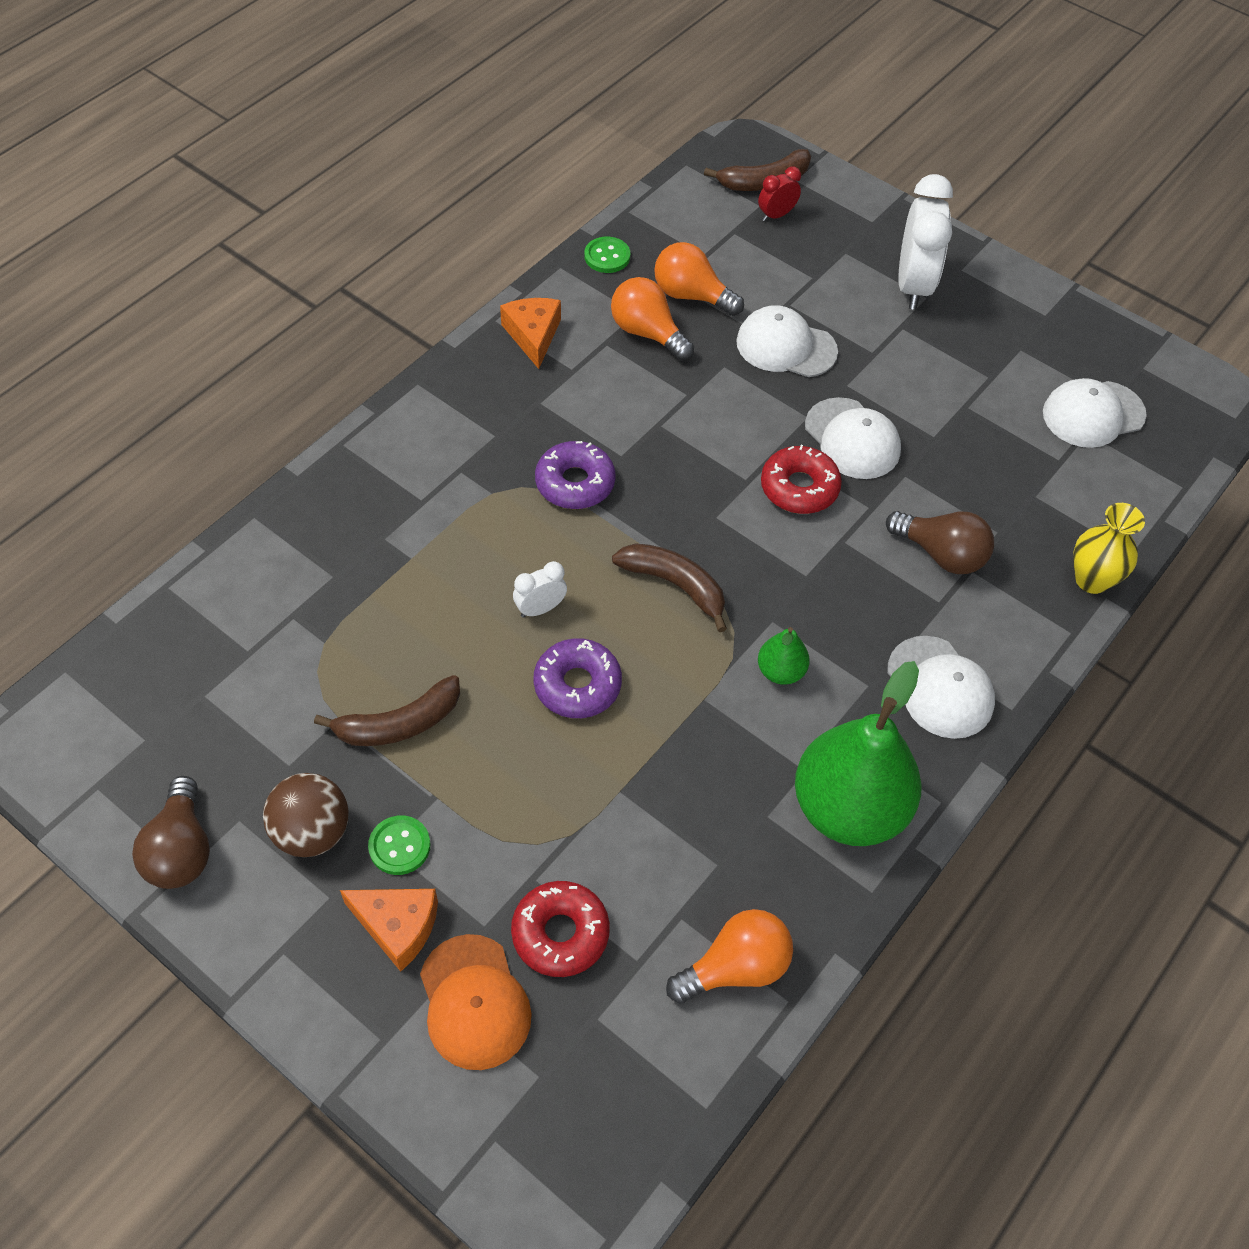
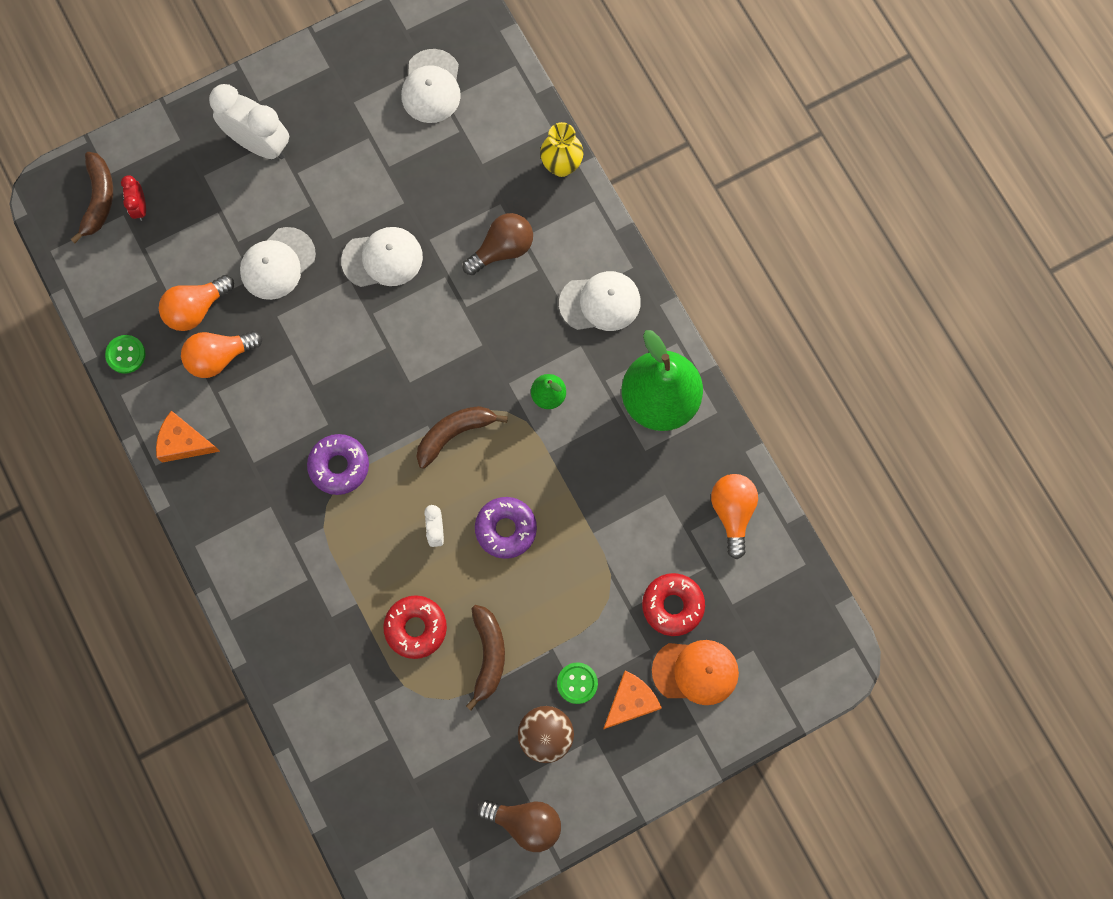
camera: 65 degrees left, 20 degrees up
red donut [761,445,842,514] -> red donut moved to [383,595,447,659]

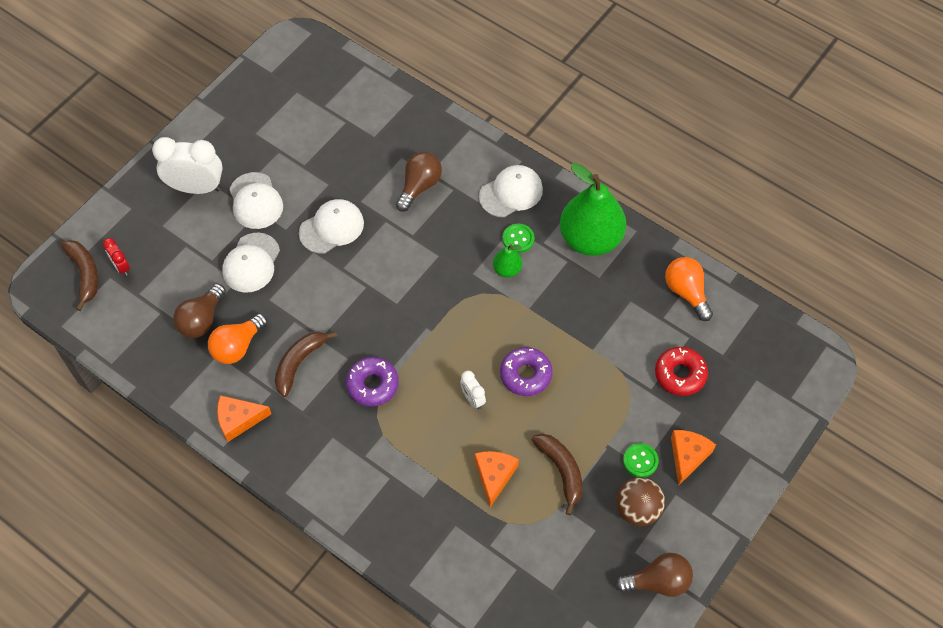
camera: 25 degrees left, 15 degrees down
green button [105,335,145,374] -> green button moved to [502,224,535,253]
orange light bulb [159,275,234,331] -> brown light bulb [173,283,226,338]
red donut [383,595,447,659] -> orange cheese [475,451,519,507]
white cap [401,49,461,123] -> white cap moved to [229,172,283,229]
brown banana [417,406,508,469] -> brown banana moved to [275,331,337,397]
yellow vase [540,122,584,177] -> none
orange cap [652,640,739,705] -> none

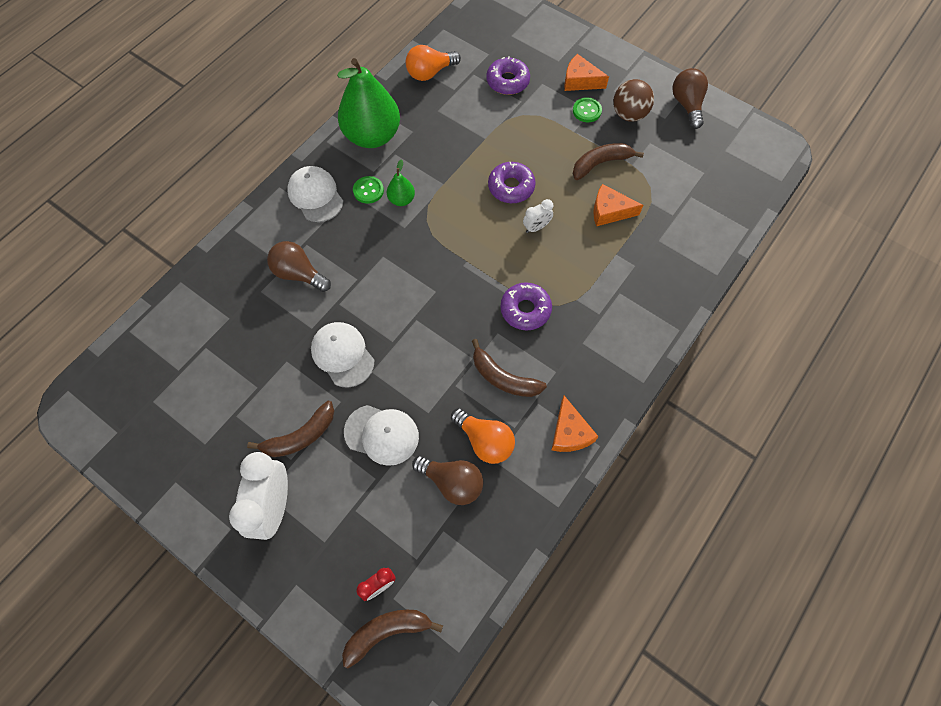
camera: 90 degrees left, 5 degrees up
white cap [229,172,283,229] -> brown banana [247,401,334,457]
red donut [655,347,708,396] -> purple donut [487,56,530,95]

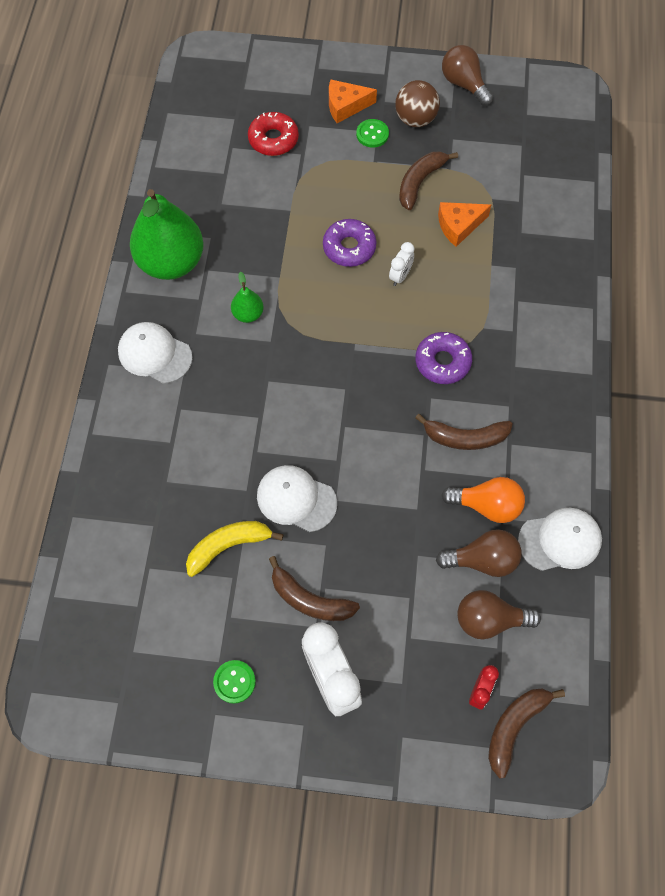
camera: 30 degrees left, 0 degrees up
brown banana [247,401,334,457] -> brown banana turned 90 degrees clockwise [269,556,360,621]
brown light bulb [267,241,331,292] -> brown light bulb moved to [457,590,541,639]
white cap [344,405,419,466] -> white cap moved to [518,508,602,571]
green button [353,176,384,204] -> green button moved to [213,660,256,704]
orange light bulb [406,45,461,81] -> none
purple donut [487,56,530,95] -> red donut [248,112,299,156]
orange cheese [551,396,599,452] -> none
none -> yellow banana [186,521,283,577]

